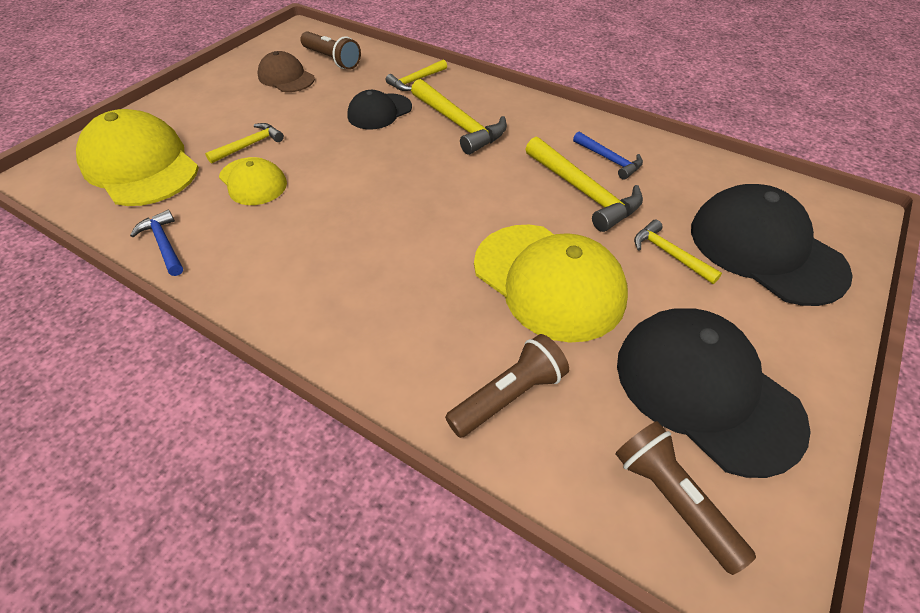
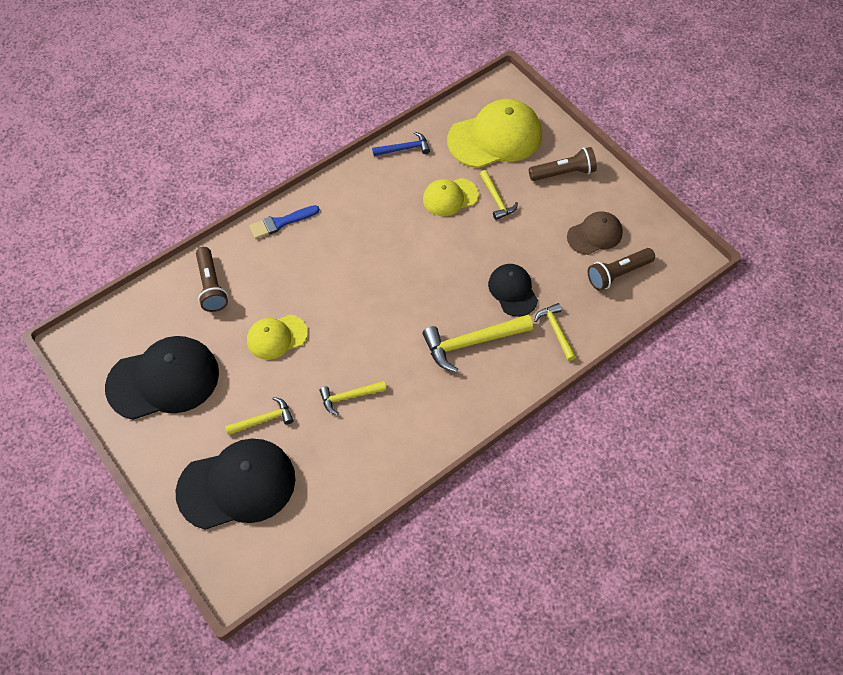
camera: 110 degrees right, 10 degrees up
yellow cap [474,225,628,343] -> yellow cap [247,315,308,360], size x0.56
yellow hammer [525,137,643,232] -> yellow hammer [319,381,386,415], size x0.58
blue hammer [573,131,643,179] -> none
brown flashlight [615,421,756,575] -> brown flashlight moved to [529,147,597,181]
none -> blue brush [249,205,320,239]

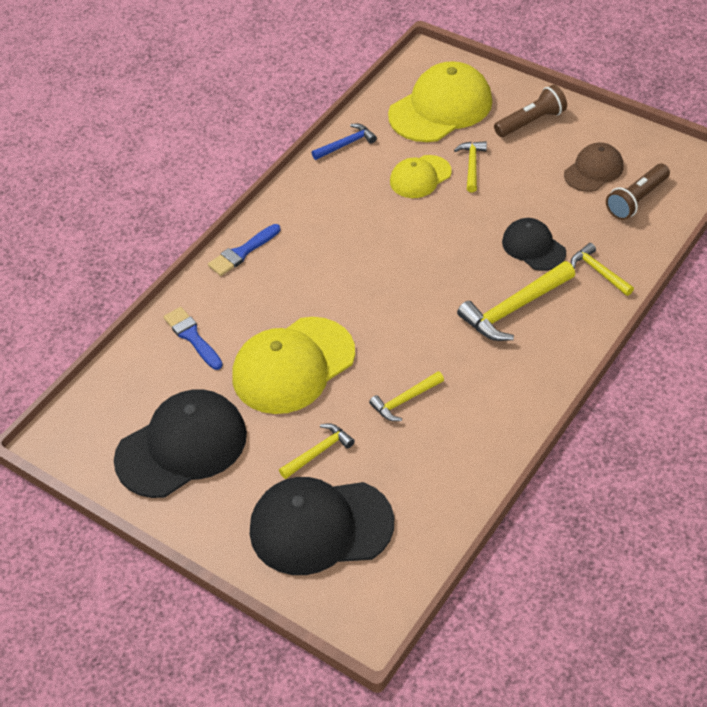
camera: 15 degrees left, 10 degrees down
black cap [175,439,295,530] -> black cap turned 150 degrees counterclockwise [250,477,394,575]
brown flashlight [196,247,228,312] -> blue brush [163,307,223,370]
yellow cap [247,315,308,360] -> yellow cap [232,317,355,414], size x1.78
yellow hammer [480,170,518,220] -> yellow hammer turned 135 degrees counterclockwise [454,141,487,193]

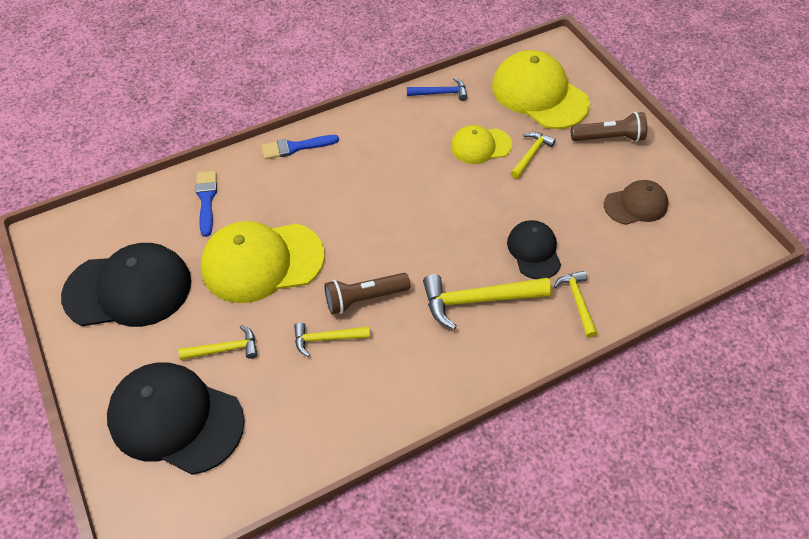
camera: 25 degrees right, 5 degrees up
yellow cap [388,61,492,142] -> yellow cap turned 120 degrees counterclockwise [492,50,590,129]
brown flashlight [606,164,670,220] -> brown flashlight moved to [324,273,410,314]

